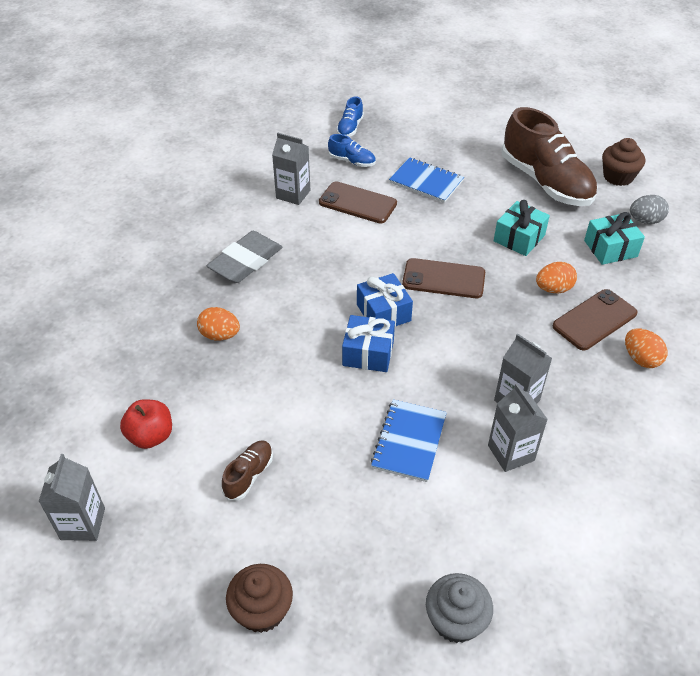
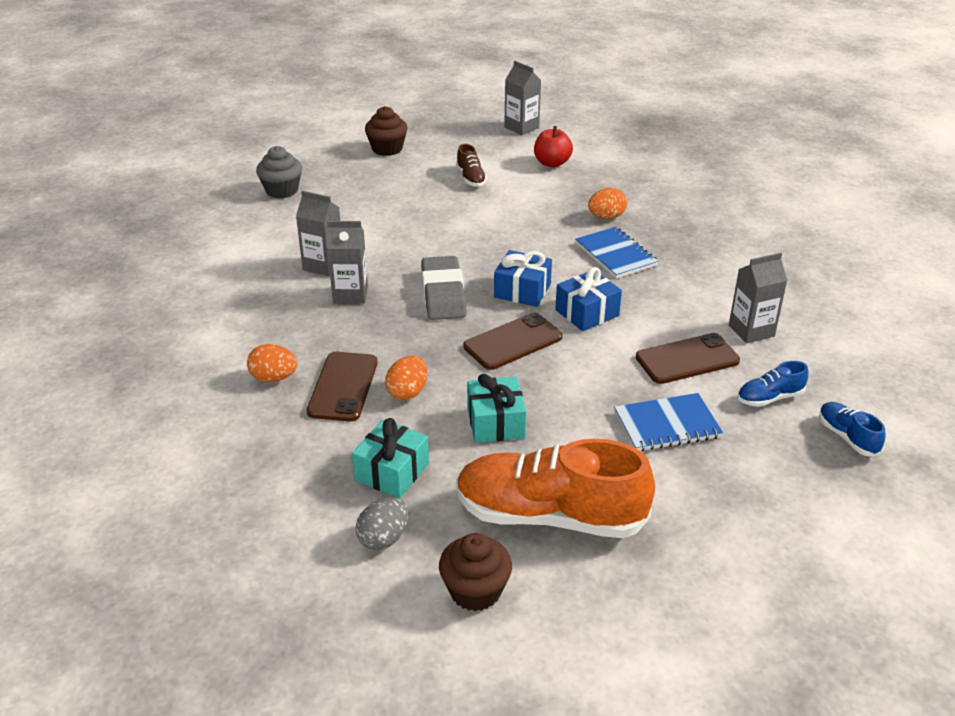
camera: 135 degrees right, 10 degrees down
grey eraser [206,231,283,283] -> grey eraser moved to [421,256,467,320]
blue gift [342,315,395,372] -> blue gift moved to [555,267,622,331]
blue notebook [371,400,447,482] -> blue notebook moved to [575,227,659,278]
brown shoe [501,107,598,206] -> orange shoe [456,439,655,538]

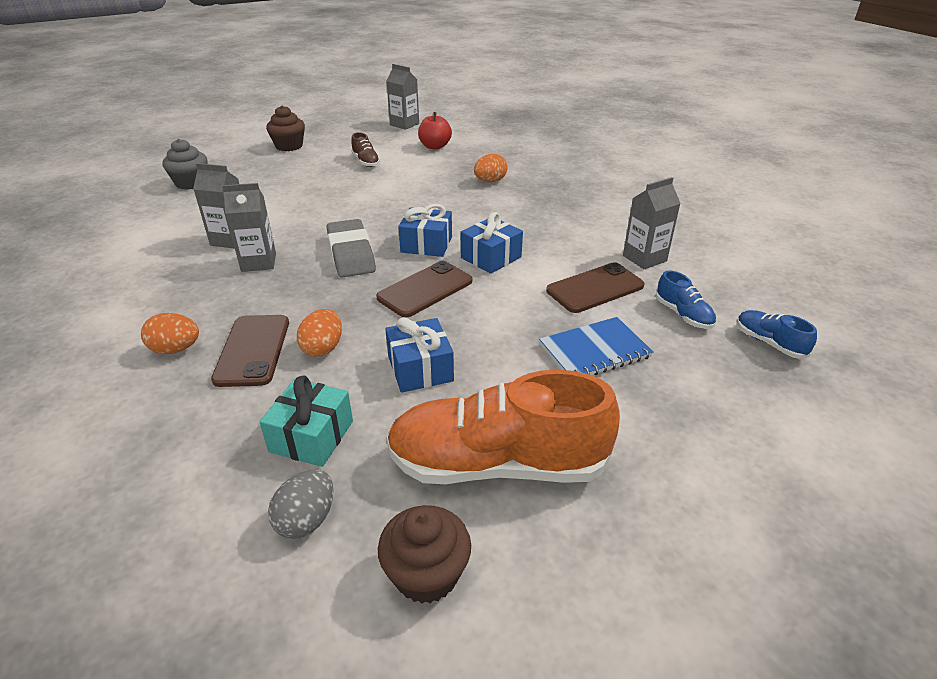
camera: 10 degrees left, 0 degrees up
turquoise gift [467,374,526,443] -> blue gift [385,317,454,393]
blue notebook [575,227,659,278] -> none
blue shoe [737,361,808,407] -> blue shoe turned 90 degrees counterclockwise [655,270,716,329]

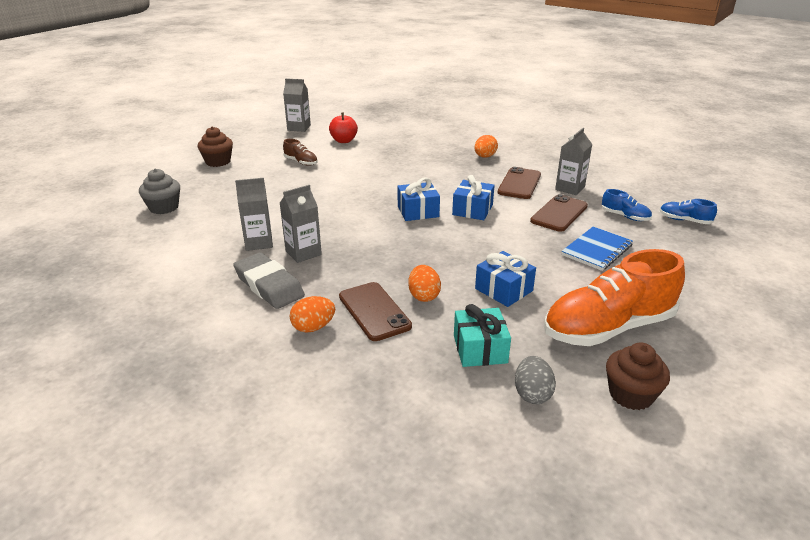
camera: 25 degrees left, 5 degrees down
grey eraser [327,219,376,277] -> grey eraser moved to [233,253,305,309]
brown phone [376,261,473,317] -> brown phone moved to [498,167,541,199]
orange egg [474,154,508,182] -> orange egg moved to [474,135,498,158]

